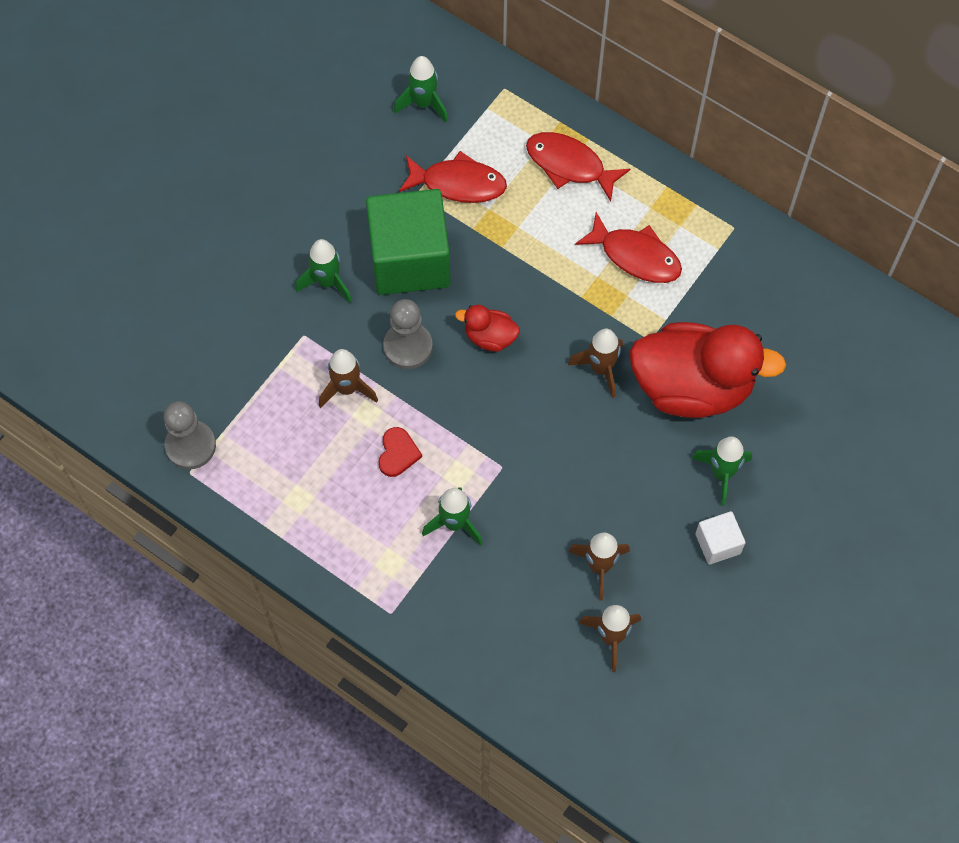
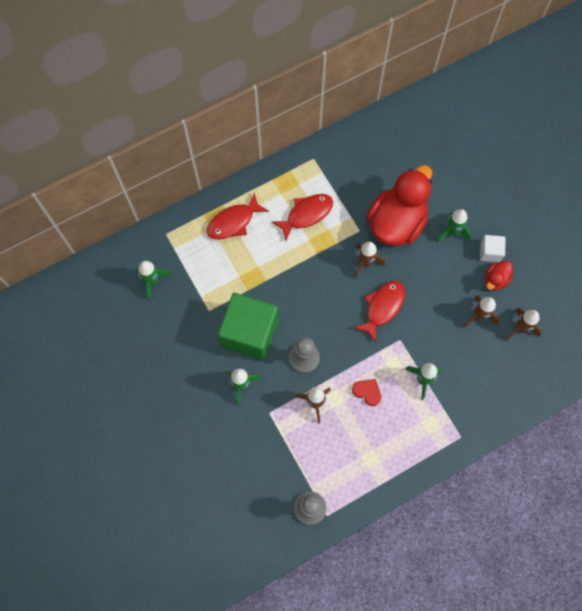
camera: 65 degrees left, 5 degrees up
red fish [399,151,507,203] -> red fish moved to [353,281,405,342]
red duck [455,305,520,352] -> red duck moved to [485,261,513,291]

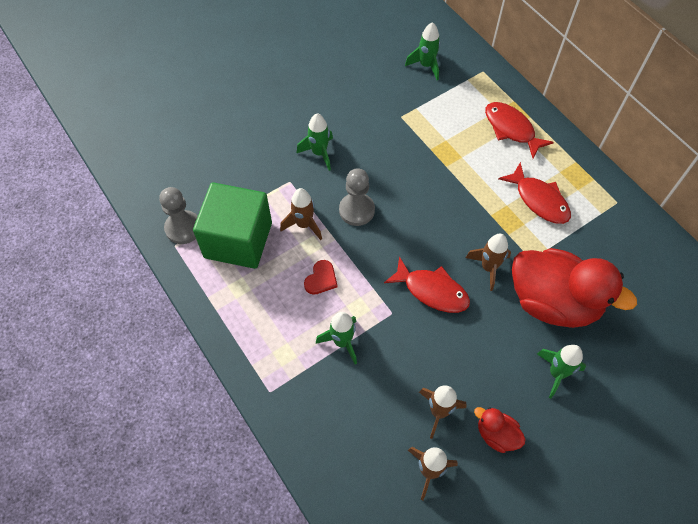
camera: 85 degrees right, 10 degrees down
green cube [218,293,278,360] -> green cube moved to [193,183,272,269]
white cube [480,235,505,262] -> none

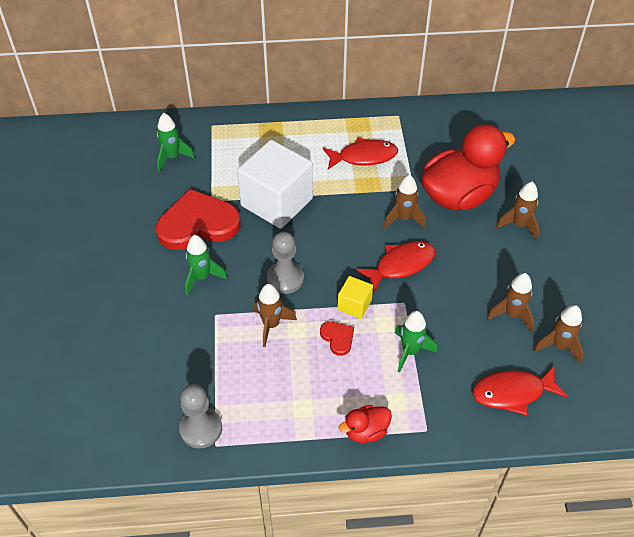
camera: 60 degrees left, 10 degrees down
green cube [193,183,272,269] -> none
red duck [474,407,526,453] -> red duck moved to [339,405,392,443]
red fish [485,102,554,158] -> red fish moved to [472,366,568,416]
green rocket [537,345,586,398] -> brown rocket [496,182,539,240]
none -> red heart [156,189,241,250]
none -> white cube [237,140,313,229]
none -> yellow cube [338,276,373,319]

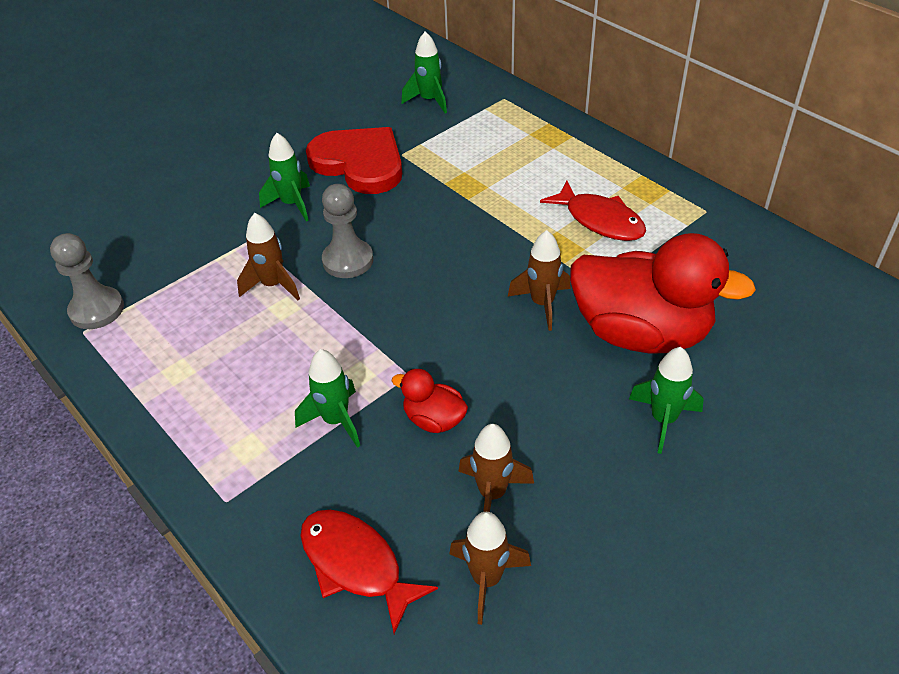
camera: 55 degrees right, 5 degrees down
white cube [237,140,313,229] -> none
red heart [320,321,354,356] -> none
yellow cube [338,276,373,319] -> none
red duck [339,405,392,443] -> red duck moved to [392,369,468,433]
red fish [356,241,435,292] -> none
brown rocket [496,182,539,240] -> green rocket [629,347,704,454]

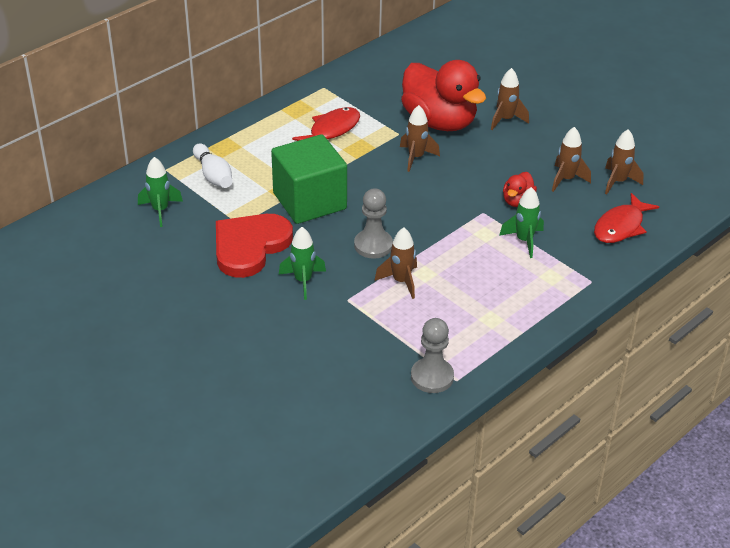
camera: 95 degrees left, 5 degrees down
red duck [570,233,756,354] -> red duck turned 120 degrees clockwise [401,60,486,131]
green rocket [629,347,704,454] -> brown rocket [491,68,529,130]
none -> white bowling pin [193,144,232,188]
none -> green cube [271,134,347,224]

